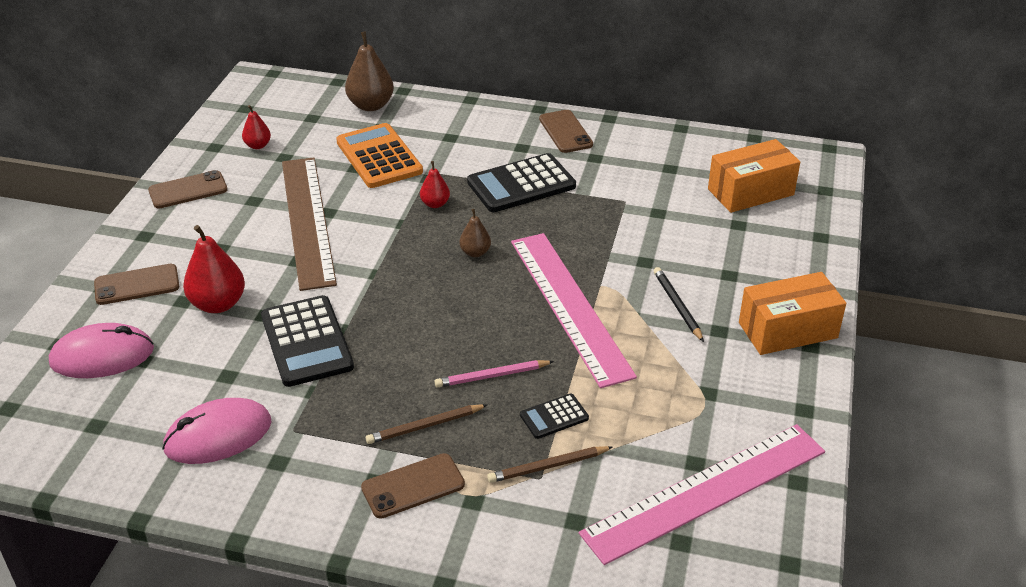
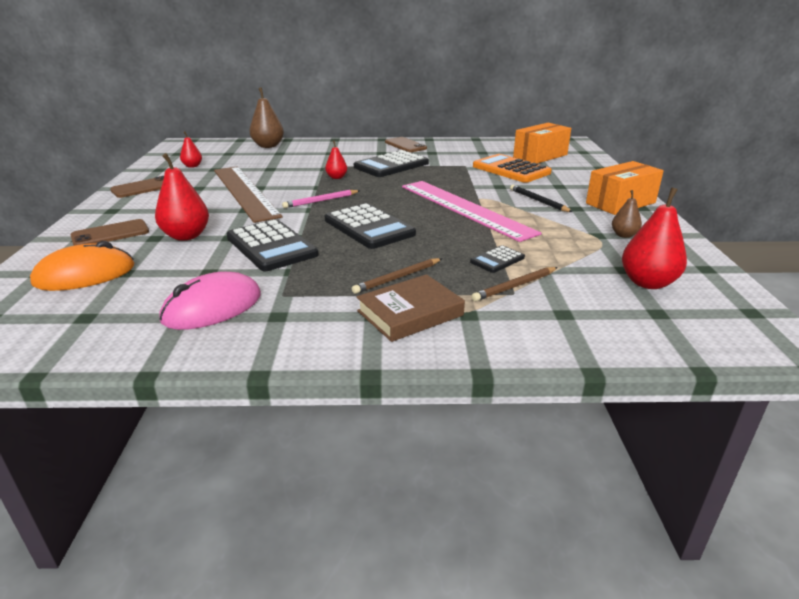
camera: 15 degrees left, 10 degrees down
pink mouse [49,323,154,378] -> orange mouse [30,241,134,291]
orange calculator [336,123,423,188] -> orange calculator moved to [473,154,552,183]
brown phone [361,453,465,519] -> brown book [357,274,465,342]
pink pencil [435,360,554,388] -> pink pencil moved to [282,190,360,208]
brown pear [459,209,491,257] -> brown pear moved to [612,190,642,238]
pink ruler [579,424,825,565] -> red pear [622,187,687,289]
none -> black calculator [325,203,416,249]

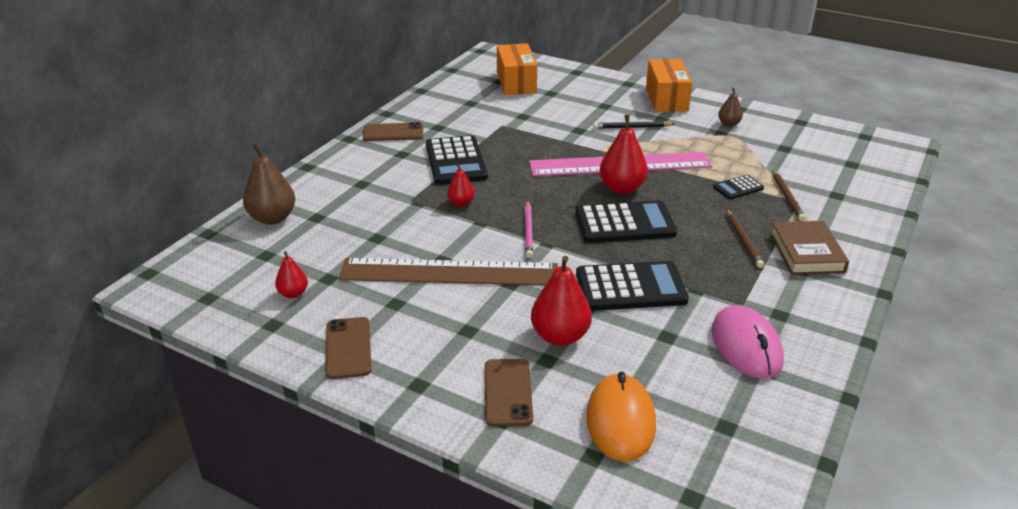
camera: 60 degrees left, 5 degrees up
black calculator [470,245,525,273] -> black calculator turned 75 degrees clockwise [713,175,764,199]
orange calculator [473,154,552,183] -> none
red pear [622,187,687,289] -> red pear moved to [599,115,648,194]

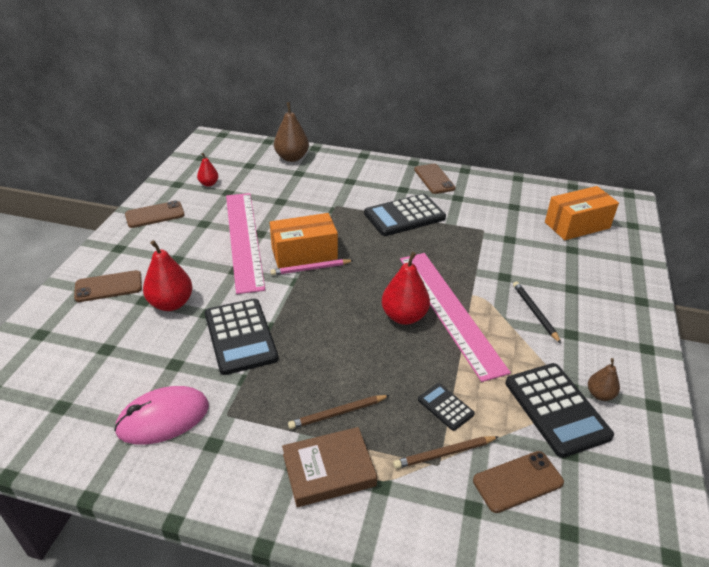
camera: 75 degrees right, 5 degrees up
brown ruler [339,258,558,285] -> pink ruler [226,193,265,294]
red pear [447,163,475,207] -> none
black calculator [575,200,677,243] -> black calculator moved to [505,363,614,458]
orange mouse [586,372,656,462] -> none
orange box [646,59,692,112] -> orange box moved to [270,213,338,268]
none -> brown phone [473,451,564,513]

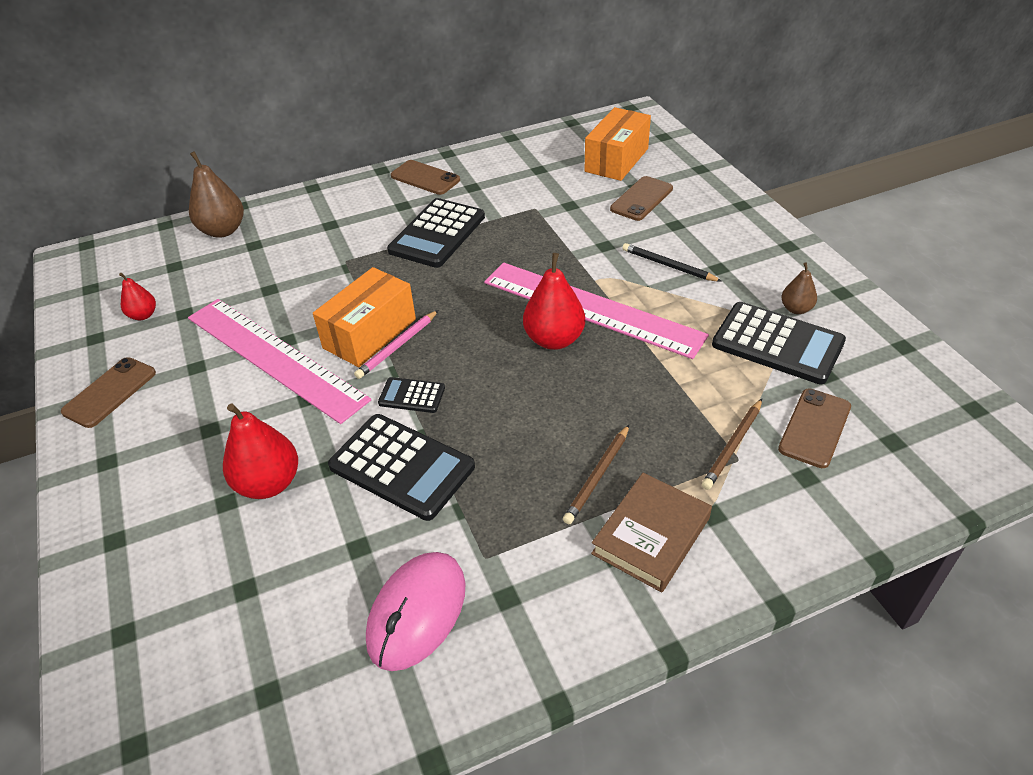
camera: 35 degrees left, 5 degrees up
brown phone [74,270,142,302] -> brown phone moved to [610,176,673,221]
black calculator [418,383,475,431] -> black calculator moved to [378,377,445,413]

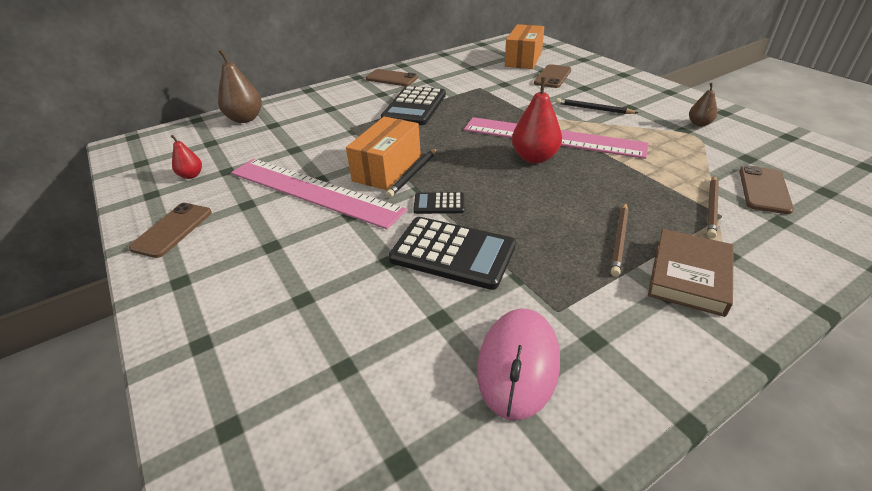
camera: 10 degrees left, 5 degrees down
red pear [223,404,298,499] -> none
pink pencil [354,310,438,379] -> black pencil [386,148,437,197]
black calculator [712,302,846,384] -> none

